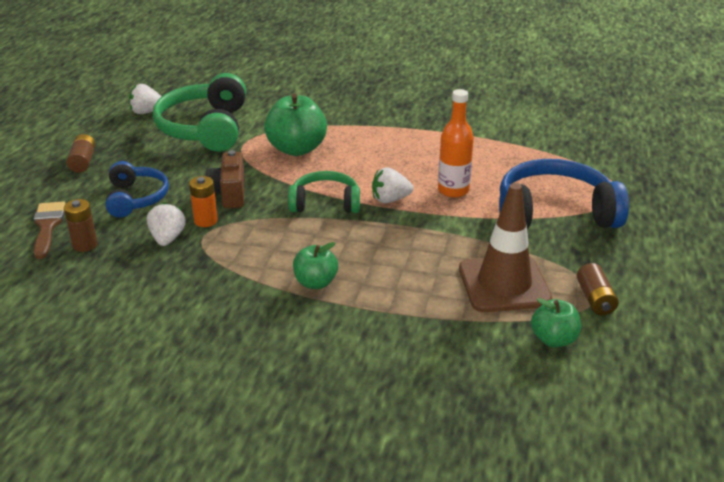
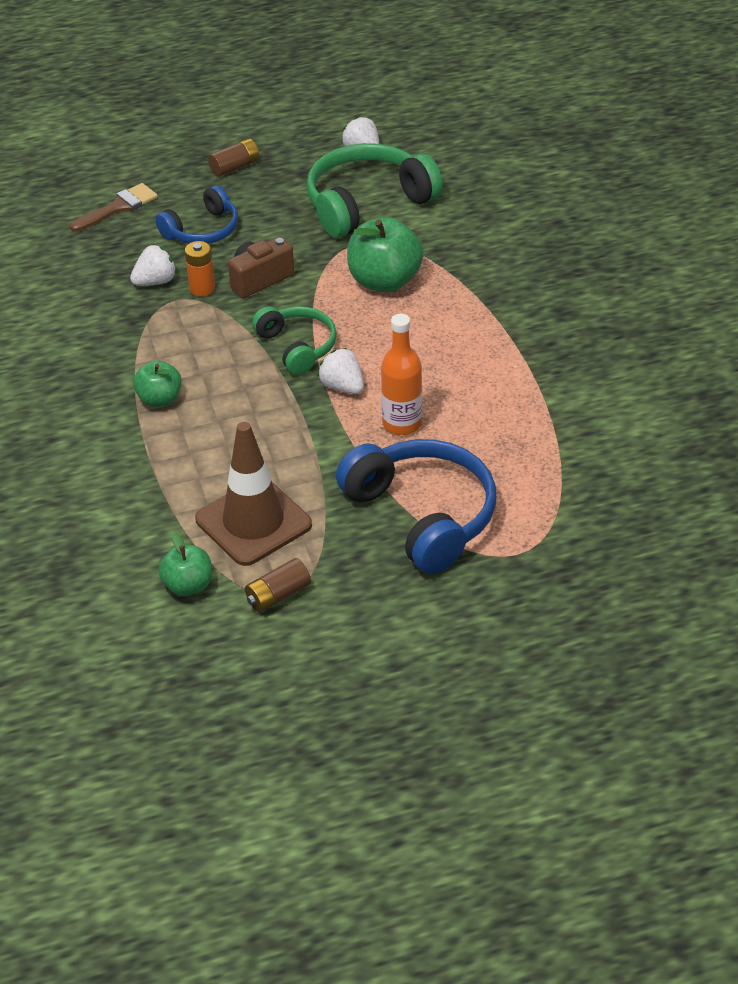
camera: 60 degrees right, 10 degrees up
brown battery [64,199,98,252] -> none

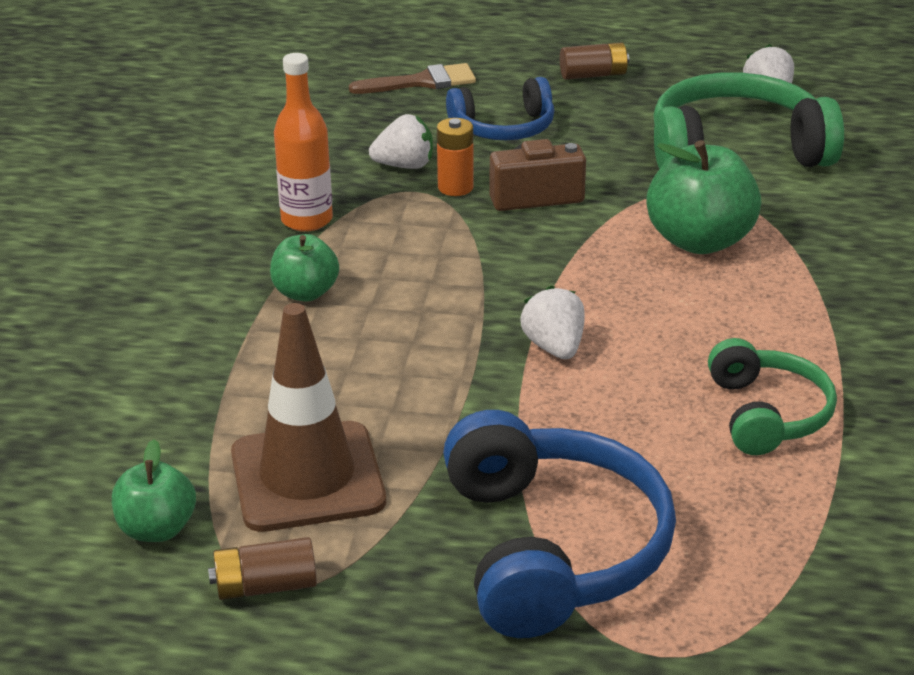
camera: 25 degrees right, 10 degrees down
green headphones [252,306,337,375] -> green headphones moved to [708,338,837,455]
orange bottle [381,314,422,435] -> orange bottle moved to [274,53,333,232]

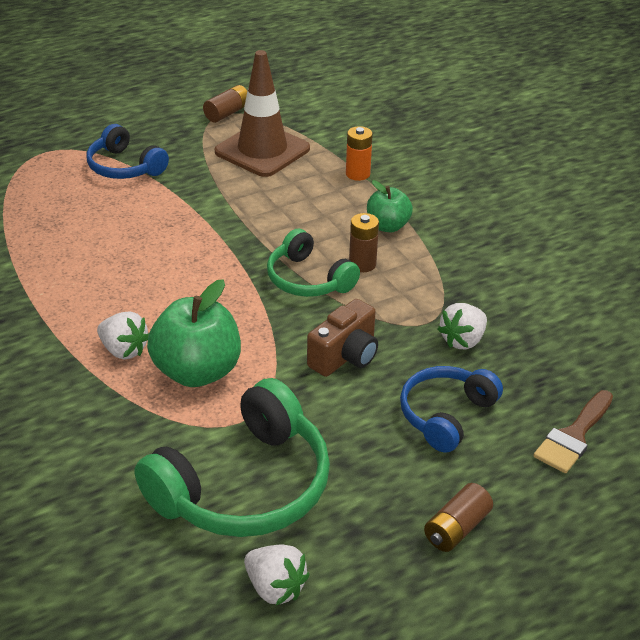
camera: 140 degrees right, 5 degrees up
green apple [112,439,196,542] -> none
orange bottle [274,53,333,232] -> none
orange battery [437,118,474,196] -> orange battery moved to [346,126,373,181]
blue headphones [443,410,676,638] -> blue headphones [87,124,169,179], size x0.60
white strawberry [520,286,585,359] -> white strawberry moved to [97,311,149,359]
green headphones [708,338,837,455] -> green headphones moved to [267,229,360,297]
none -> brown battery [349,213,379,272]

